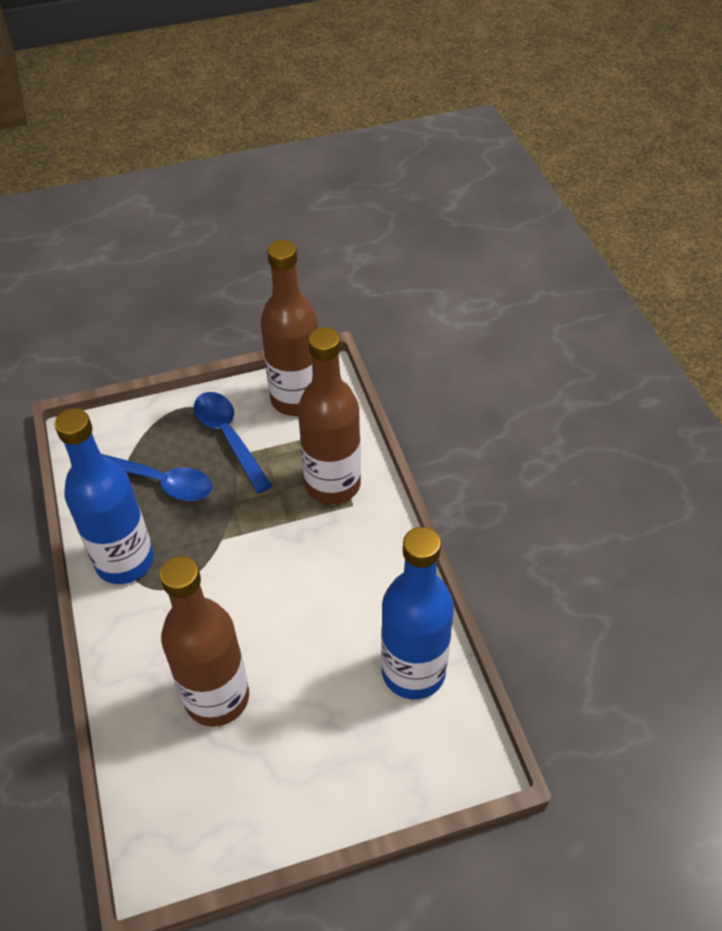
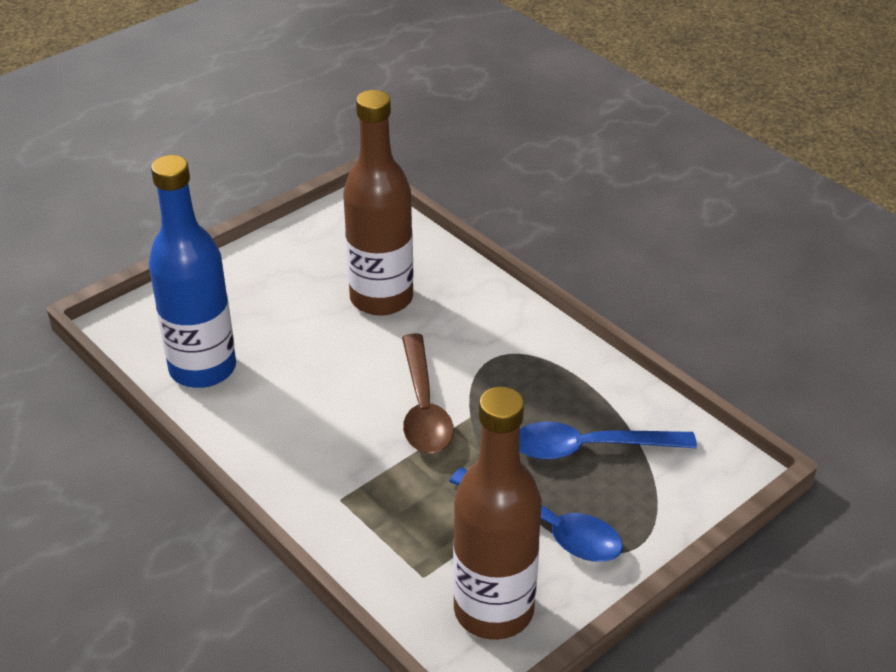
camera: 155 degrees right, 10 degrees down
blue bottle [54,408,154,584] -> none
brown bottle [298,327,361,505] -> none
none -> brown spoon [402,333,454,453]

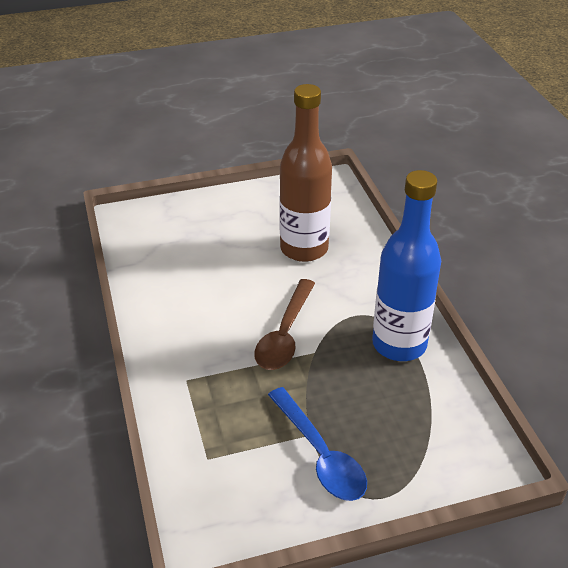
camera: 25 degrees right, 0 degrees up
blue bottle [149,155,236,388] -> blue bottle moved to [372,170,441,361]
brown bottle [453,387,541,640] -> none
blue spoon [519,422,697,460] -> none

